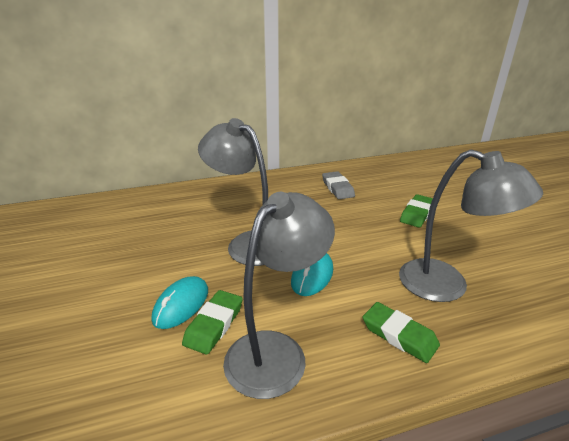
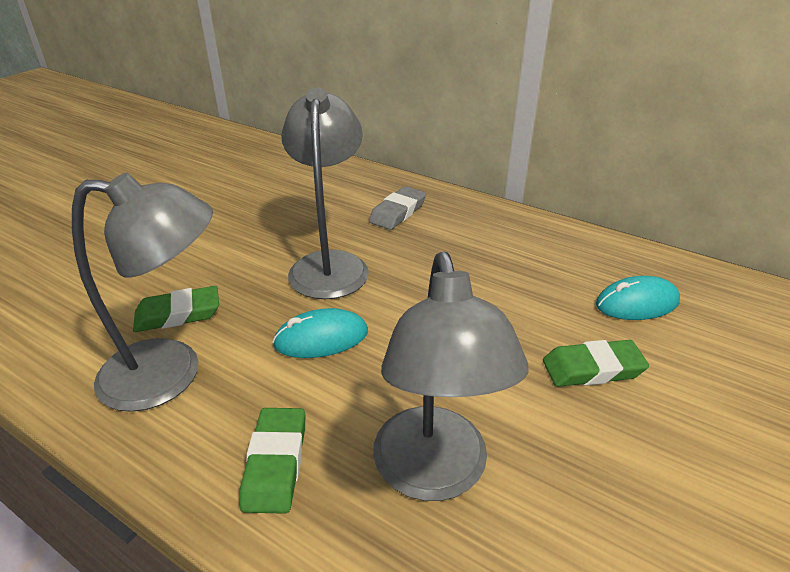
camera: 50 degrees right, 5 degrees up
turquoise mouse [152,276,208,329] -> turquoise mouse moved to [596,276,680,320]
grey eraser [322,171,355,199] -> grey eraser moved to [369,186,426,230]

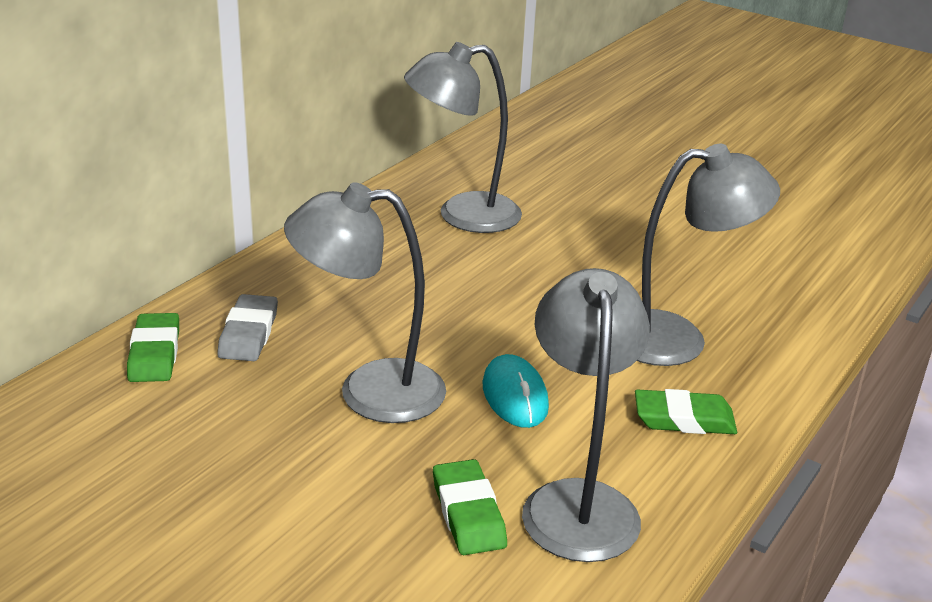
camera: 90 degrees left, 5 degrees down
grey eraser [369,186,426,230] -> grey eraser turned 60 degrees clockwise [217,294,278,361]
green eraser [543,340,649,387] -> green eraser moved to [127,313,179,382]
turquoise mouse [596,276,680,320] -> grey lamp [404,42,522,233]

